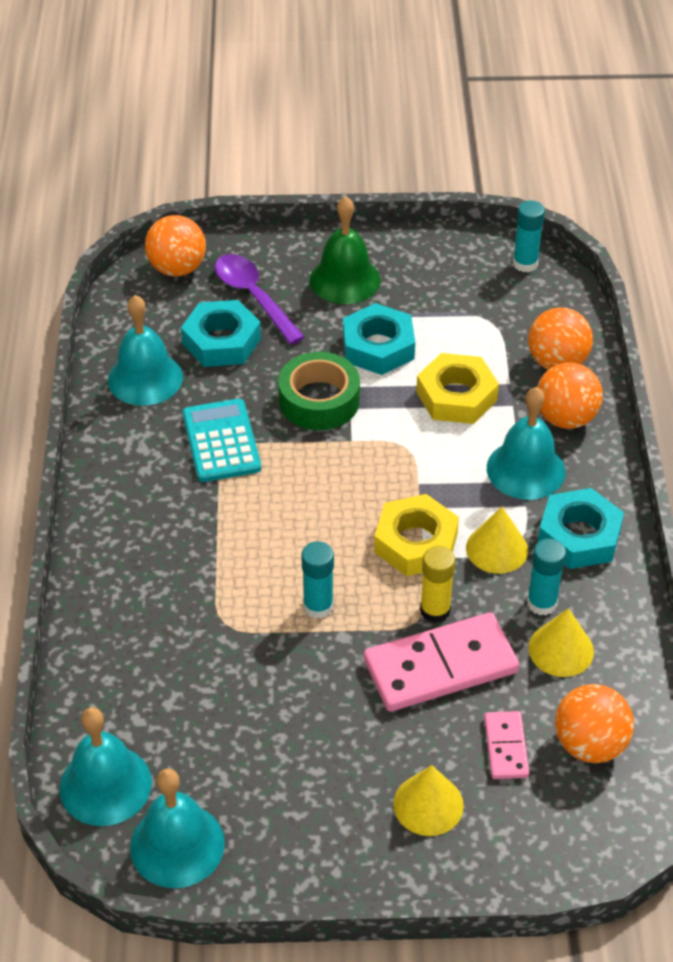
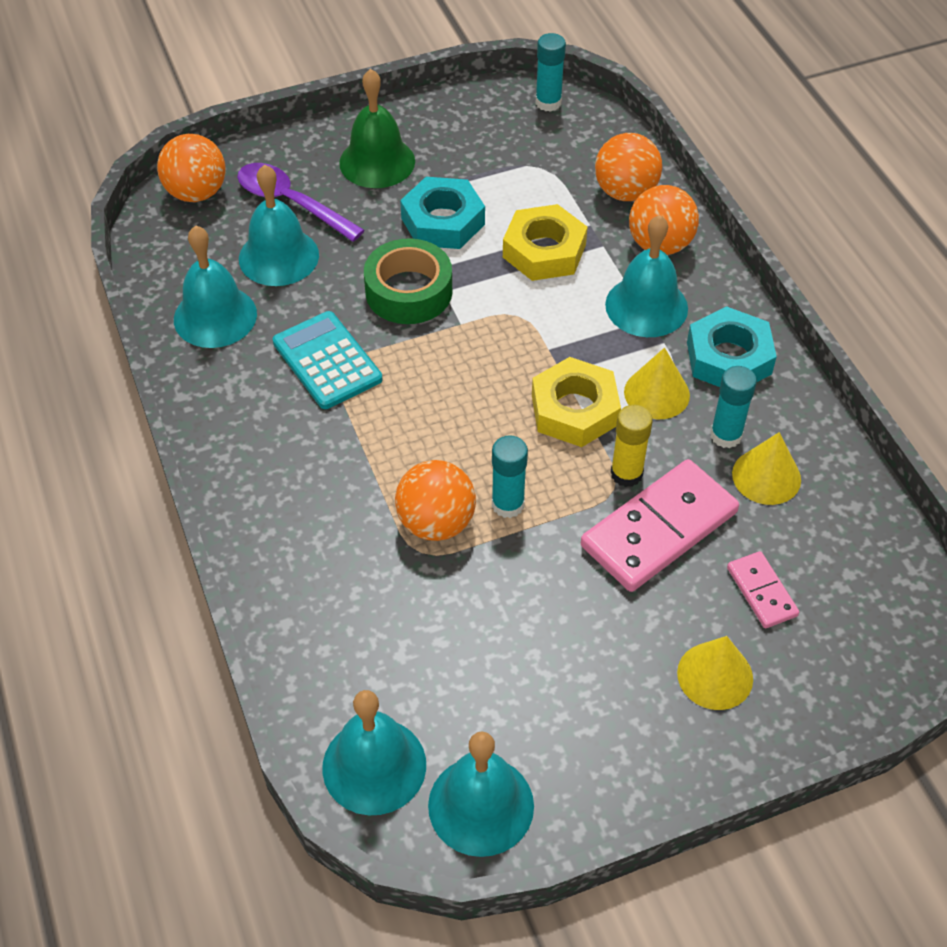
camera: 20 degrees left, 5 degrees up
turquoise nut [181,300,261,367] -> turquoise bell [239,165,319,286]
orange ball [555,684,634,763] -> orange ball moved to [395,460,476,541]

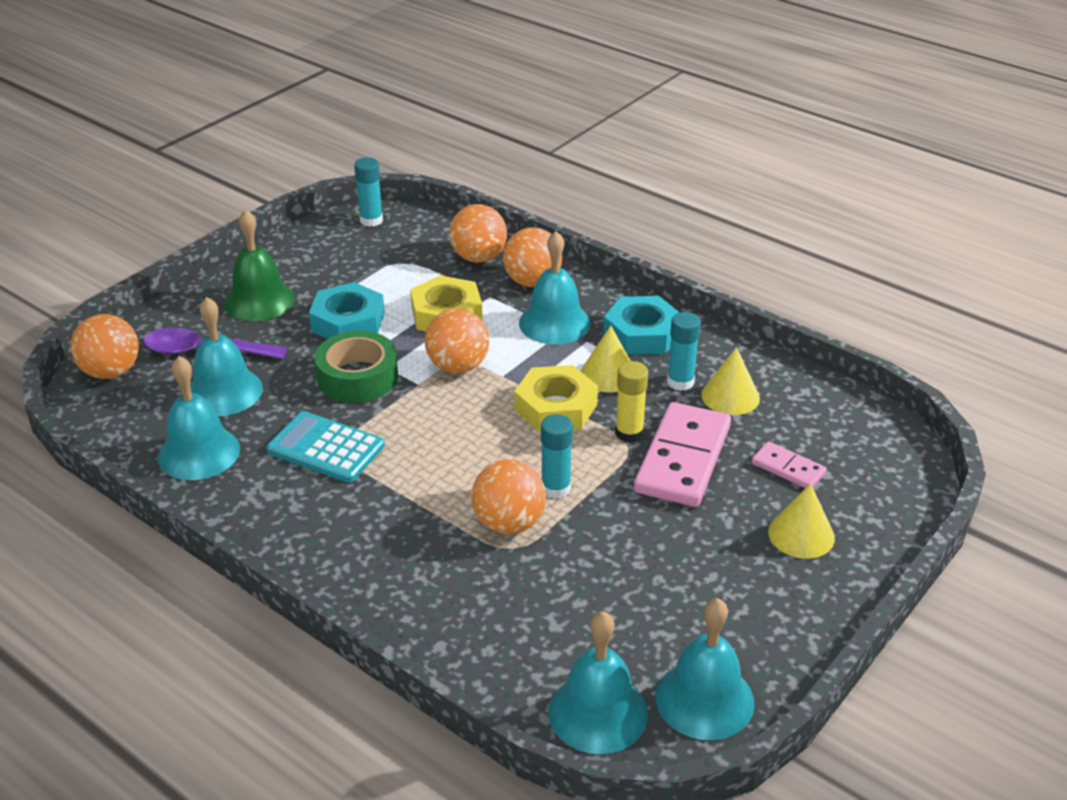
camera: 30 degrees left, 15 degrees down
none -> orange ball [425,309,489,373]

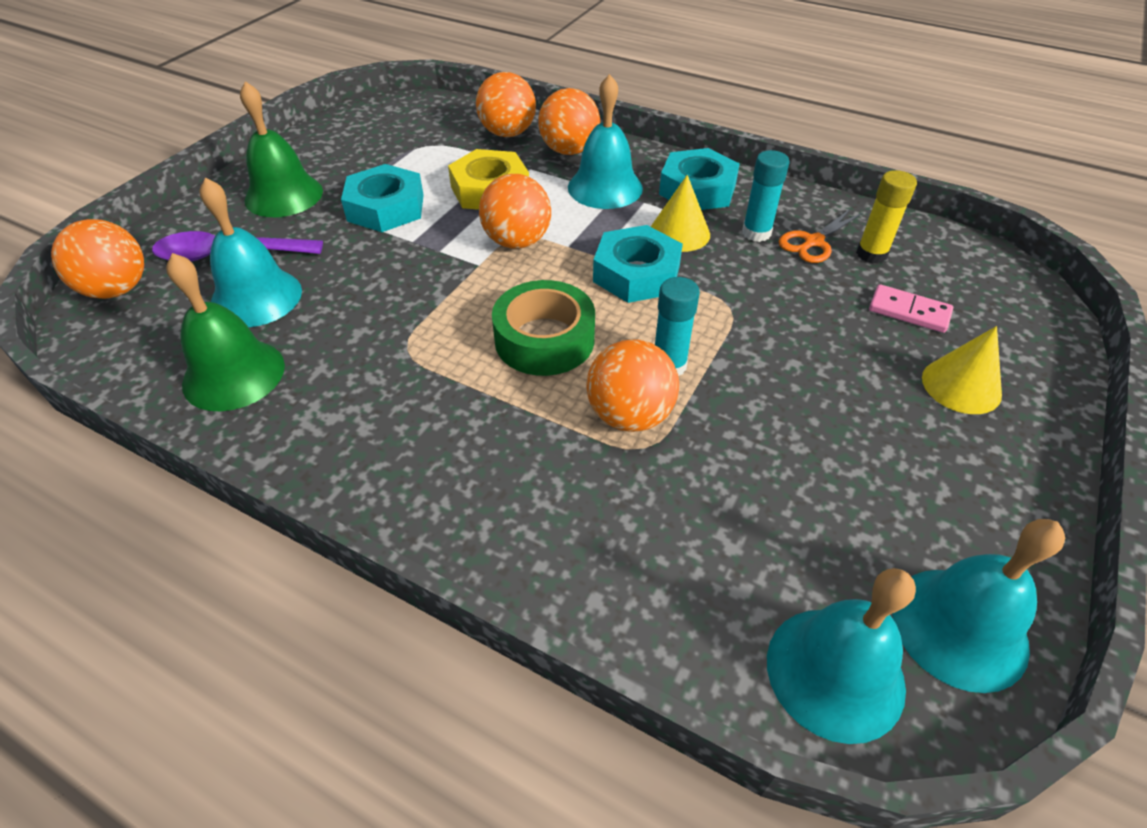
camera: 10 degrees left, 10 degrees up
turquoise bell [158,356,240,480] -> green bell [166,253,285,411]
turquoise calculator [267,411,385,483] -> none
green tape [315,331,398,403] -> green tape moved to [492,280,595,376]
turquoise glue stick [354,157,383,227] -> none
yellow nut [514,365,598,432] -> turquoise nut [593,225,683,303]
yellow glue stick [615,361,648,443] -> yellow glue stick moved to [856,170,917,264]
pink domino [634,402,731,507] -> none
yellow cone [701,347,760,415] -> orange scissors [779,208,863,263]

